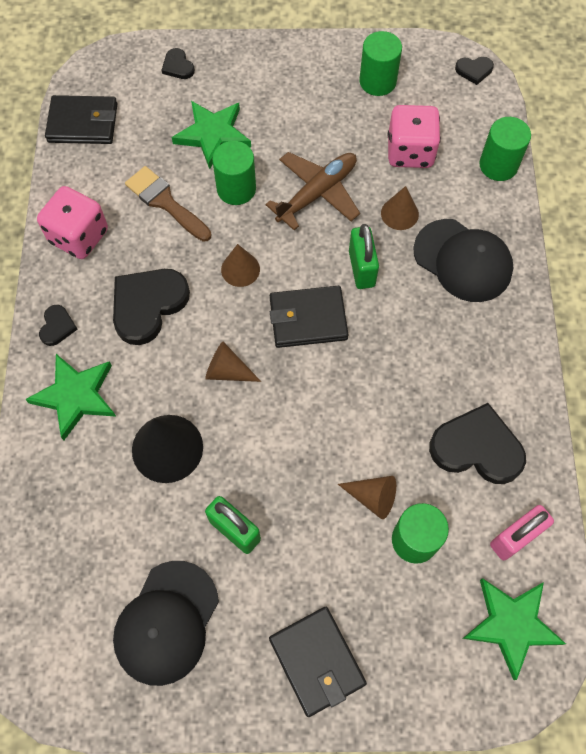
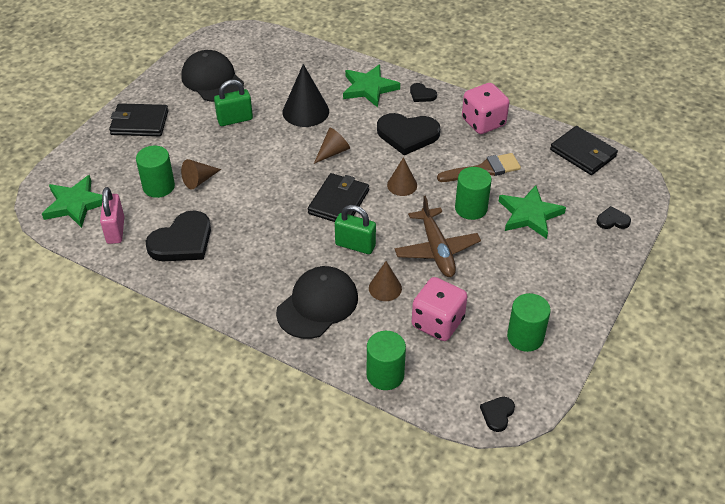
camera: 120 degrees right, 20 degrees down
black wallet [45,95,118,144] -> black wallet turned 75 degrees counterclockwise [550,126,618,175]
black heart [113,269,190,345] -> black heart turned 120 degrees clockwise [377,113,440,155]
black cap [413,219,513,302] -> black cap turned 150 degrees clockwise [276,266,358,339]

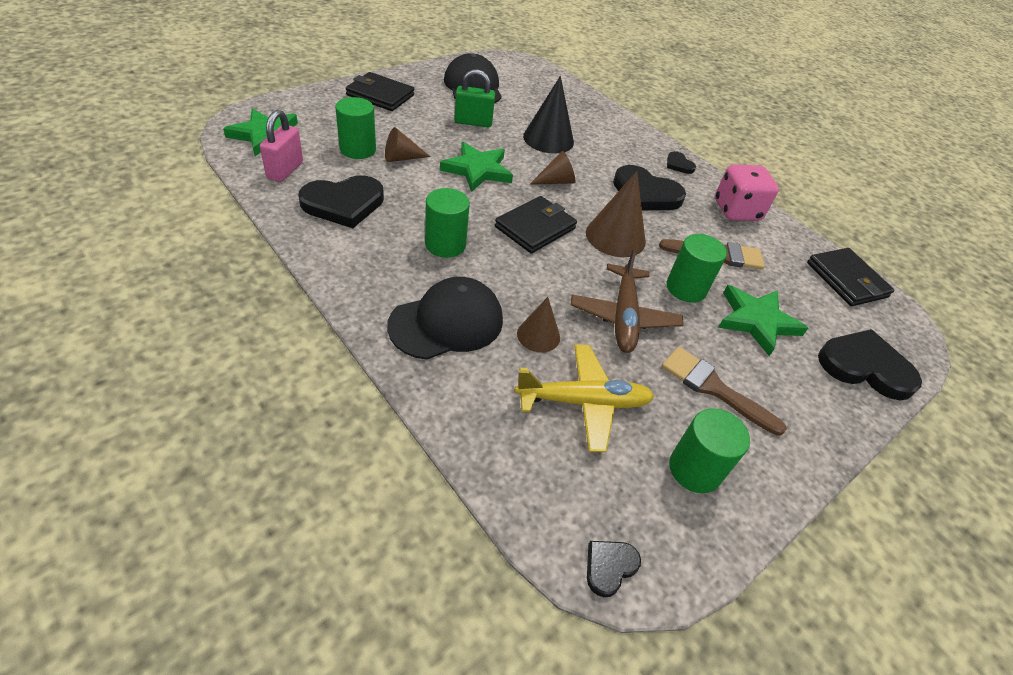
camera: 15 degrees right, 0 degrees up
green padlock [335,205,376,254] -> none
green star [343,64,400,108] -> green star moved to [440,142,513,192]
green cylinder [367,331,406,390] -> green cylinder moved to [425,188,470,258]
brown cone [387,157,417,196] -> brown cone [586,171,646,257], size x1.67
pink dice [412,277,467,341] -> yellow plane [515,344,654,452]
black heart [597,206,631,229] -> black heart [818,329,922,400], size x2.06
none -> brown brush [662,347,787,436]

